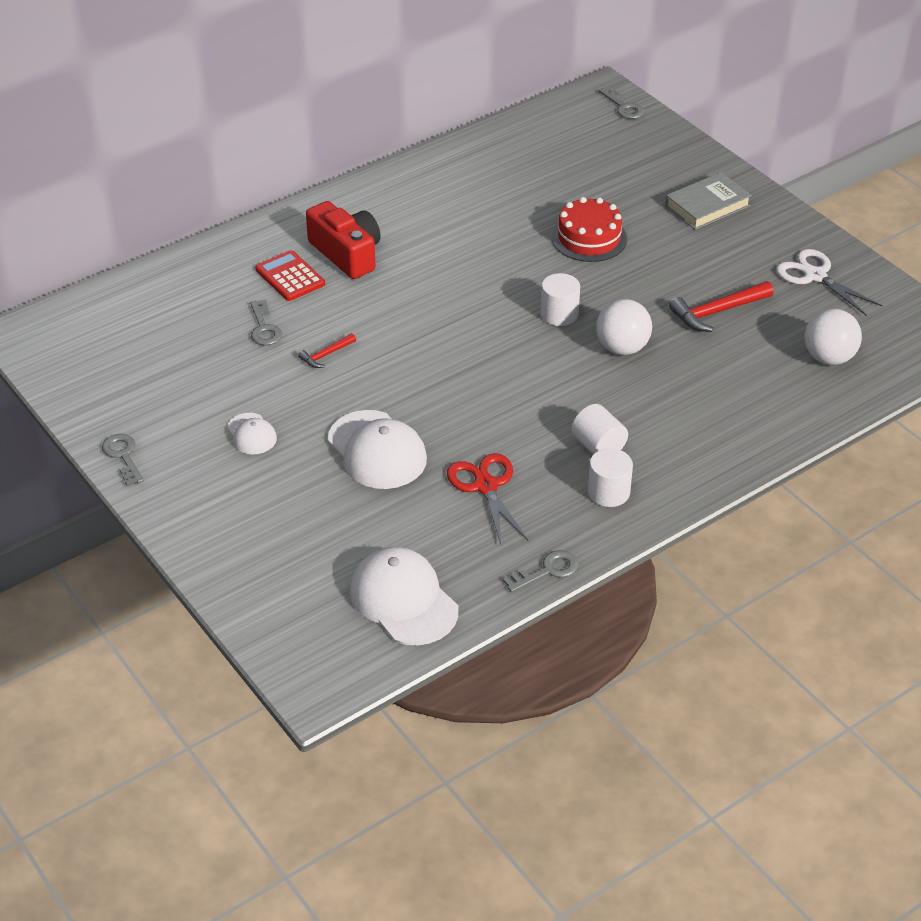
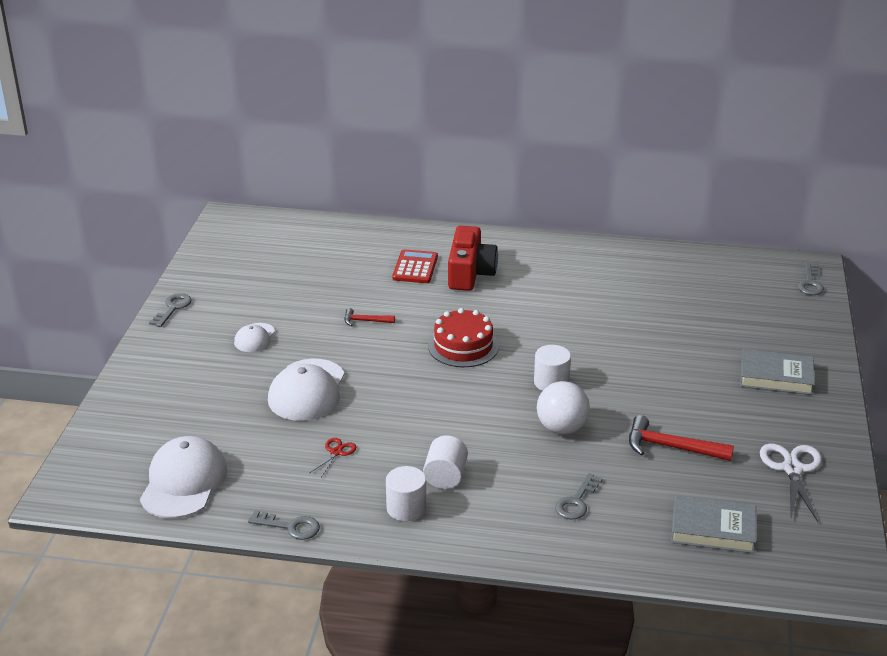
camera: 45 degrees right, 10 degrees down
grey key [250,299,282,346] -> grey key moved to [555,473,603,519]
red scissors [447,453,529,544] -> red scissors [310,438,356,477], size x0.53
red cake [552,197,627,262] -> red cake moved to [428,308,499,367]
white ball [804,309,862,365] -> grey book [671,495,756,554]

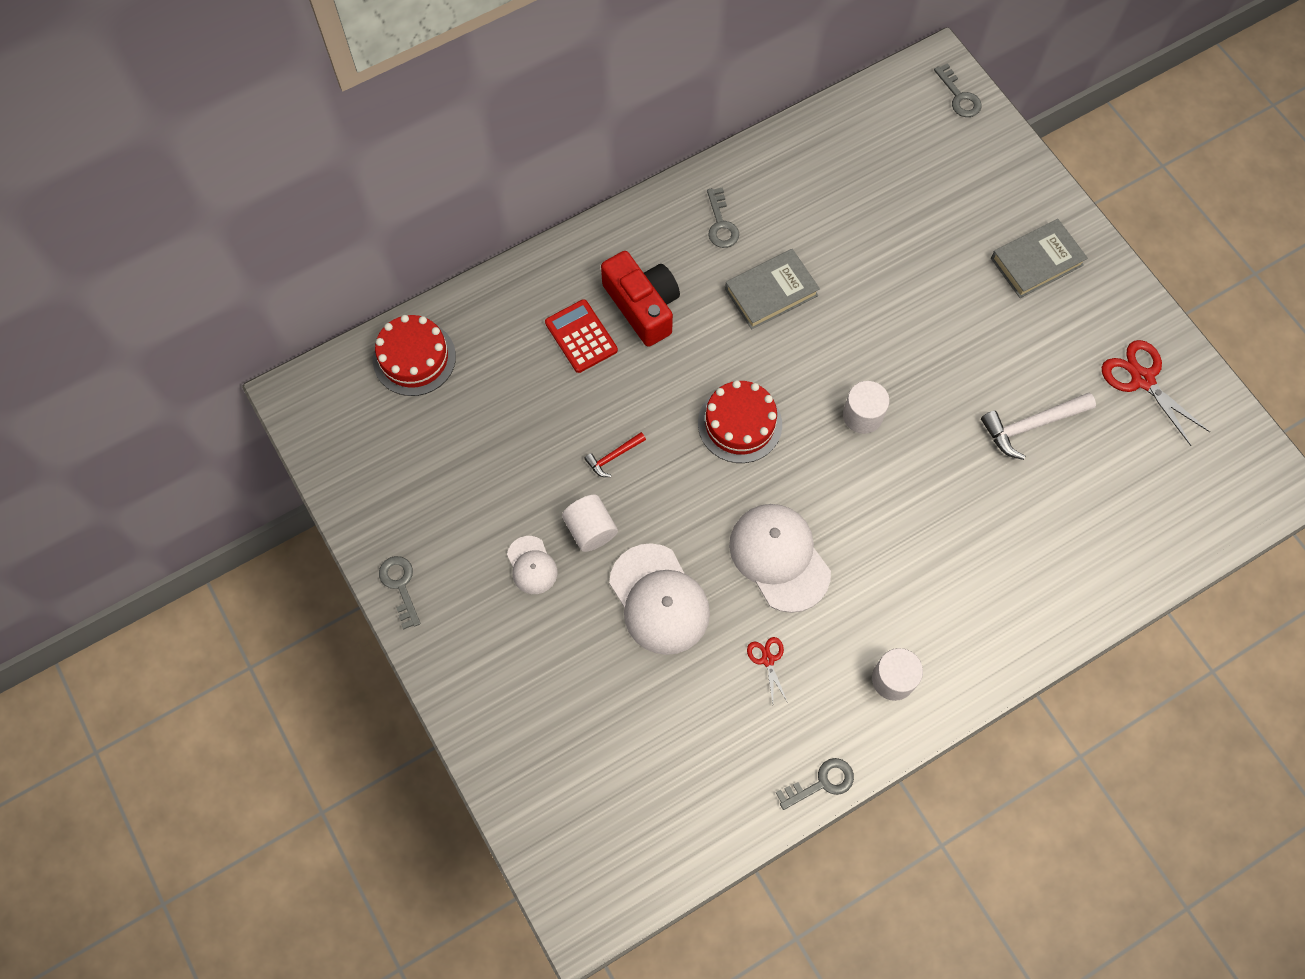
camera: 40 degrees left, 35 degrees up
white cap [140,436,227,519] -> white cap moved to [729,504,831,613]
white cylinder [423,435,468,489] -> white cylinder moved to [562,495,618,552]
white ball [537,381,590,434] -> none
grey key [555,473,603,519] -> grey key moved to [707,187,739,248]
red hammer [629,415,734,461] -> white hammer [981,392,1096,460]
grey book [671,495,756,554] -> grey book moved to [725,249,820,330]
white scissors [760,443,822,522] -> red scissors [1102,340,1210,446]
none -> red cake [373,315,456,396]

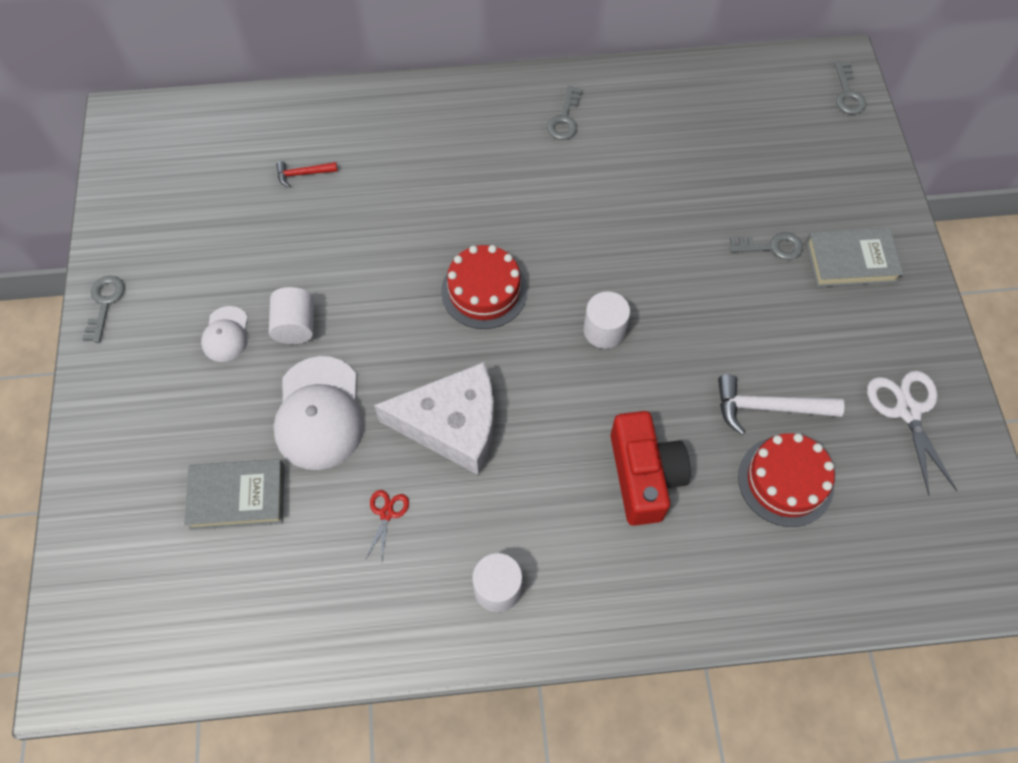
camera: 25 degrees right, 5 degrees down
red cake [373,315,456,396] -> red cake moved to [738,433,835,527]
red calculator [545,299,618,373] -> none
red hammer [584,432,646,477] -> red hammer moved to [276,161,338,187]
red camera [601,251,680,347] -> red camera moved to [611,411,690,526]
grey book [725,249,820,330] -> grey book moved to [184,459,284,530]
white cap [729,504,831,613] -> white cheese [374,362,494,475]
grey key [776,758,854,810] -> grey key moved to [729,232,803,260]
red scissors [1102,340,1210,446] -> white scissors [867,371,957,496]

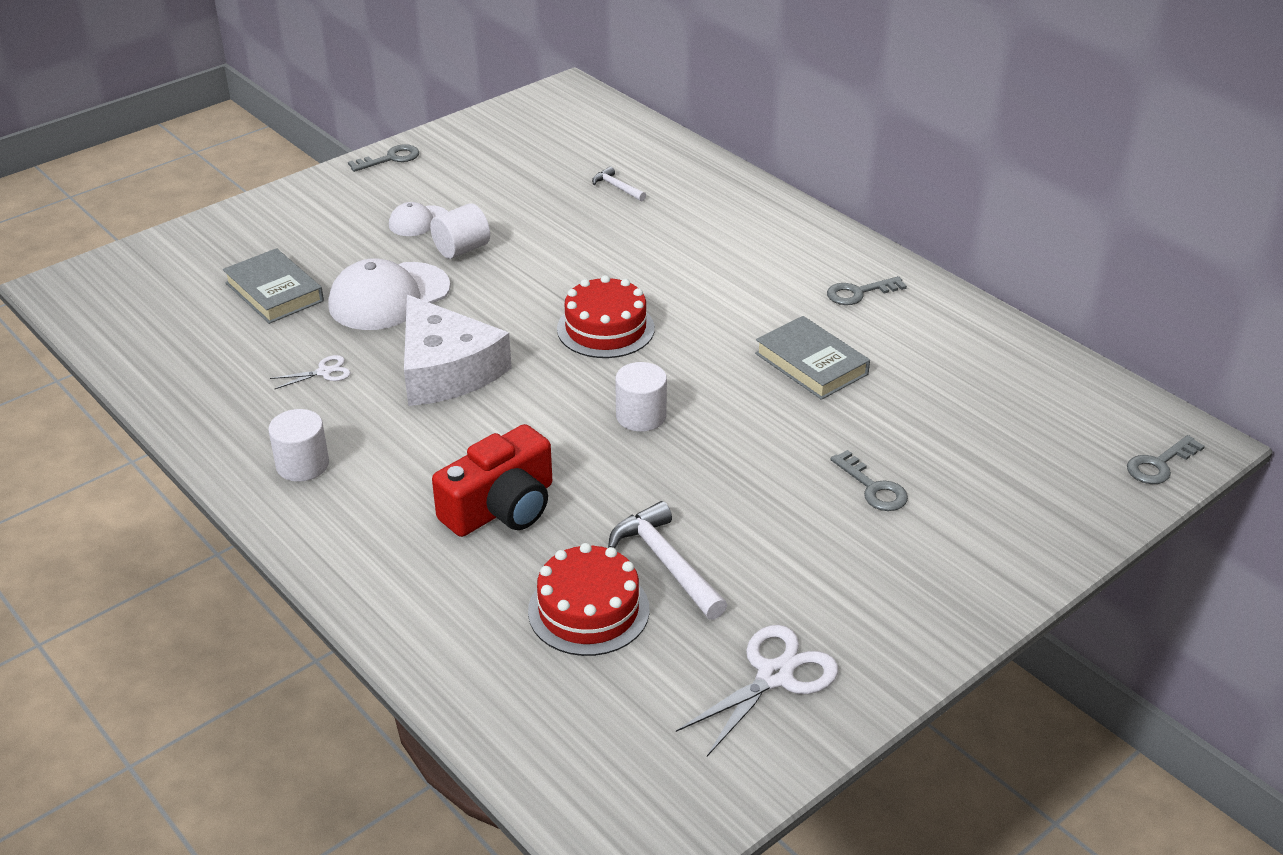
camera: 55 degrees right, 25 degrees down
red hammer [276,161,338,187] -> white hammer [592,166,646,201]
red scissors [365,490,409,560] -> white scissors [270,355,351,389]
grey book [806,228,903,287] -> grey book moved to [755,316,870,400]

